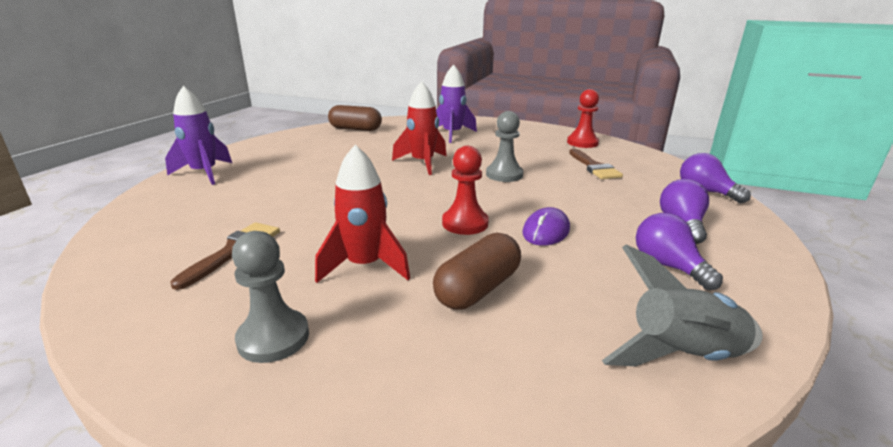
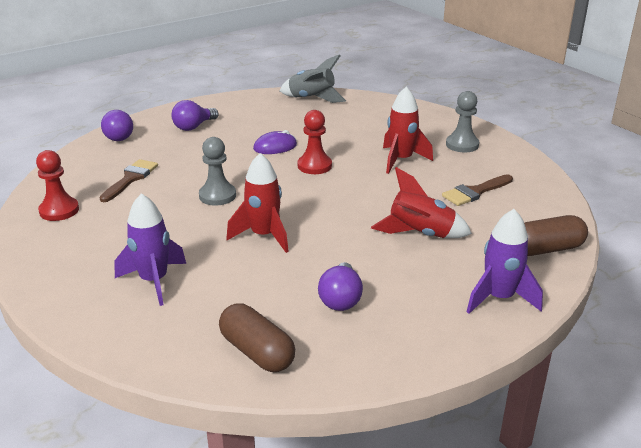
camera: 145 degrees left, 5 degrees up
brown capsule [433,233,521,310] -> brown capsule moved to [524,215,588,256]
purple light bulb [636,213,723,290] -> purple light bulb moved to [318,262,363,311]
none -> red rocket [371,167,472,238]

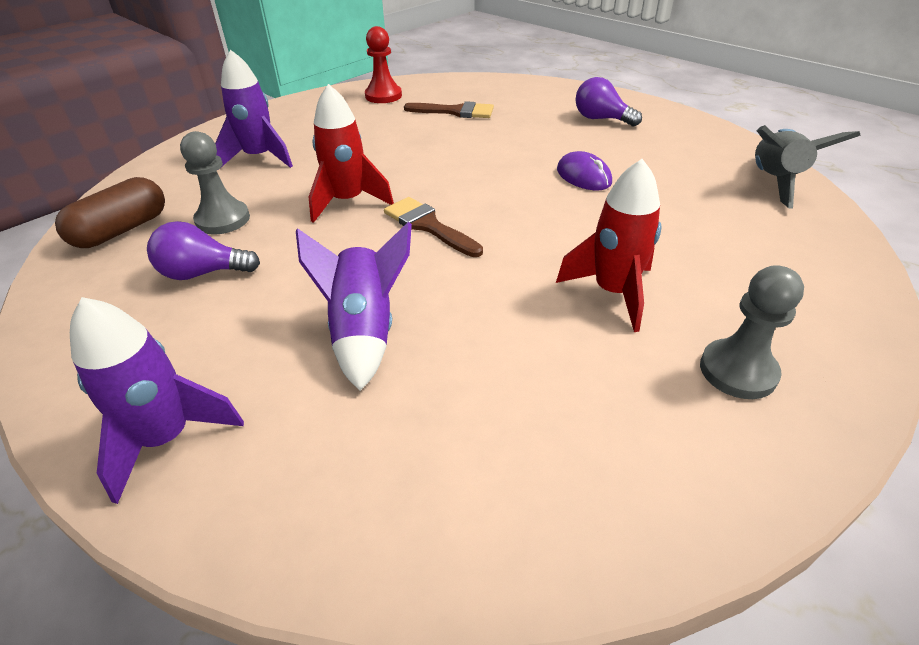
camera: 80 degrees right, 10 degrees up
purple light bulb [101,110,133,141] -> none
grey pawn [199,137,236,206] -> grey pawn moved to [180,131,250,234]
red pawn [298,110,332,174] -> none
red rocket [371,167,472,238] -> purple rocket [296,221,412,391]
brown brush [442,174,513,206] -> brown brush moved to [384,197,483,257]
brown capsule [524,215,588,256] -> none

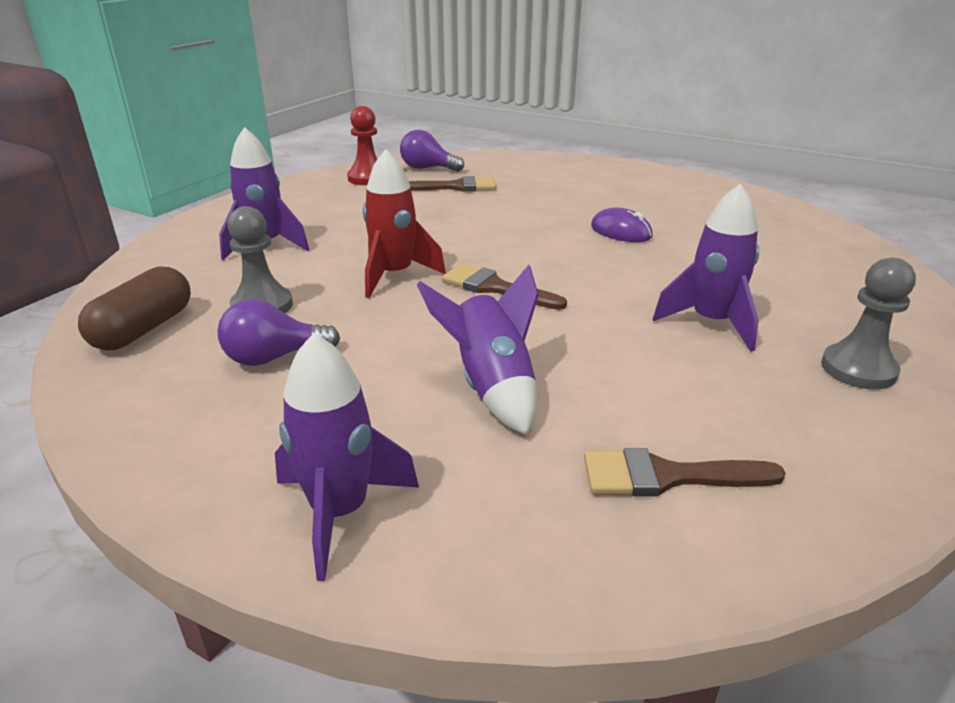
camera: 15 degrees left, 10 degrees down
red rocket [556,159,661,332] -> purple rocket [653,183,759,352]
purple light bulb [575,77,642,127] -> purple light bulb moved to [400,130,464,172]
grey rocket [755,125,861,209] -> none
none -> brown brush [584,448,786,496]

